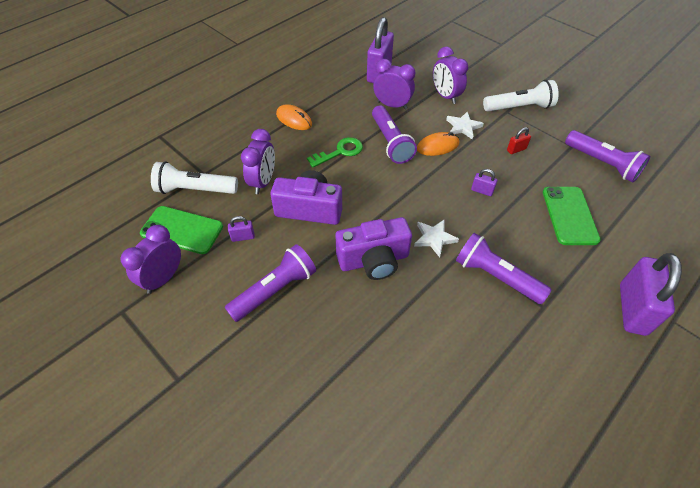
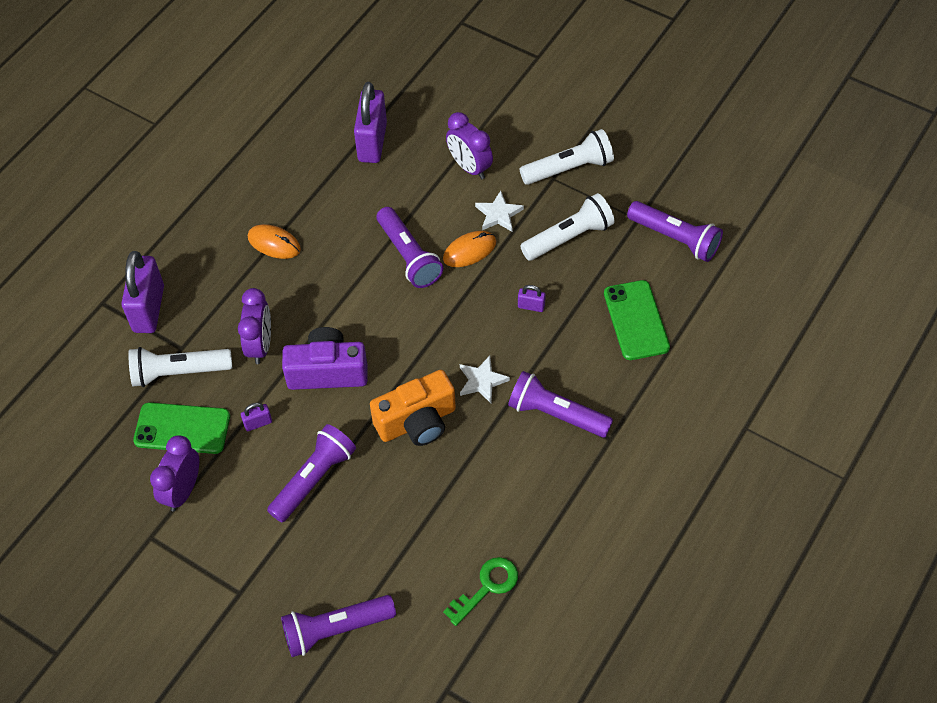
camera: 10 degrees left, 5 degrees up
green key [307,137,363,168] -> green key moved to [443,557,518,626]
purple camera [336,217,412,280] -> orange camera [370,370,456,446]
purple clock [373,59,415,110] -> none
red padlock [507,127,531,154] -> white flashlight [520,193,615,261]
purple padlock [620,253,682,336] -> purple padlock moved to [121,251,164,333]
none -> purple flashlight [281,595,396,657]

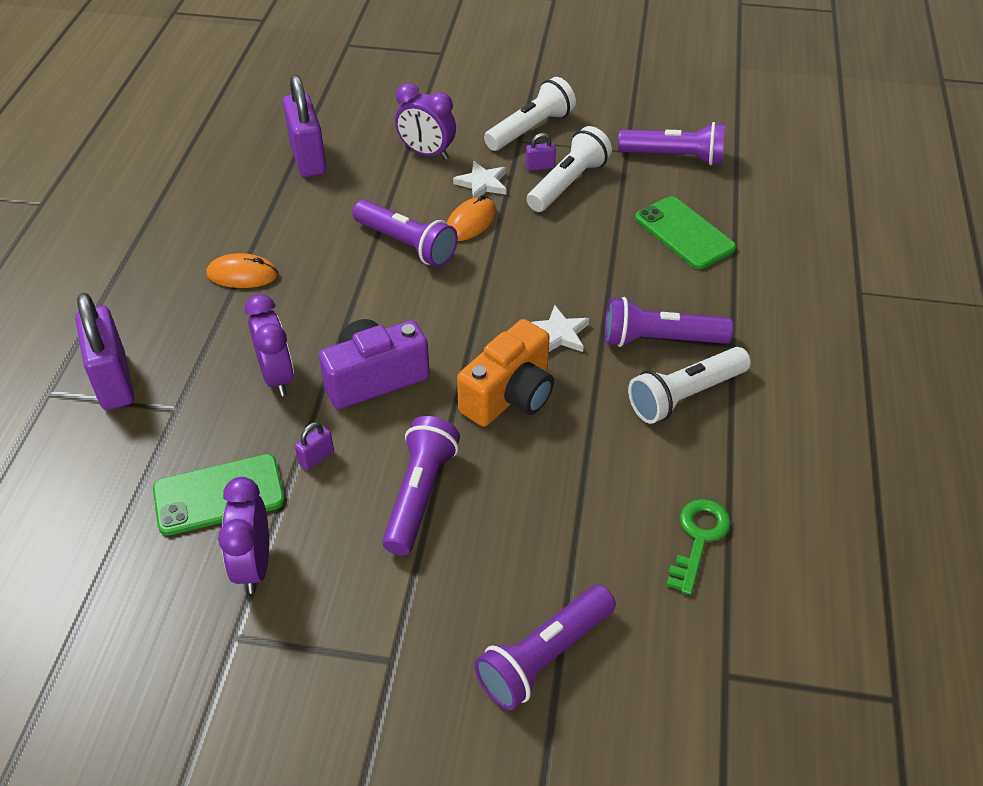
camera: 25 degrees left, 10 degrees down
white flashlight [128,347,232,387] -> white flashlight moved to [628,347,751,424]
purple padlock [518,285,546,312] -> purple padlock moved to [526,133,556,171]

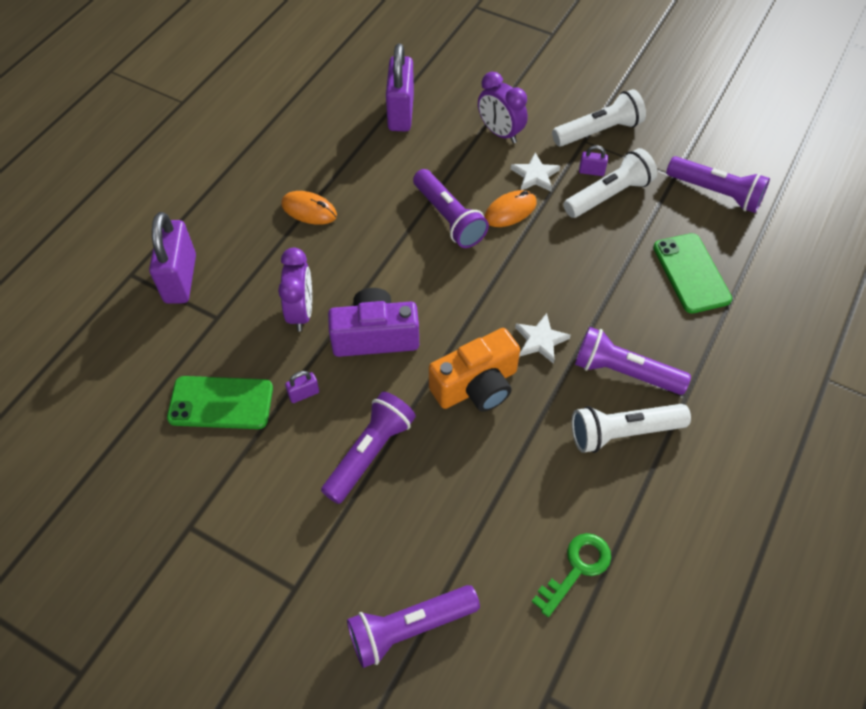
camera: 20 degrees right, 10 degrees up
purple clock [218,477,269,594] -> none

